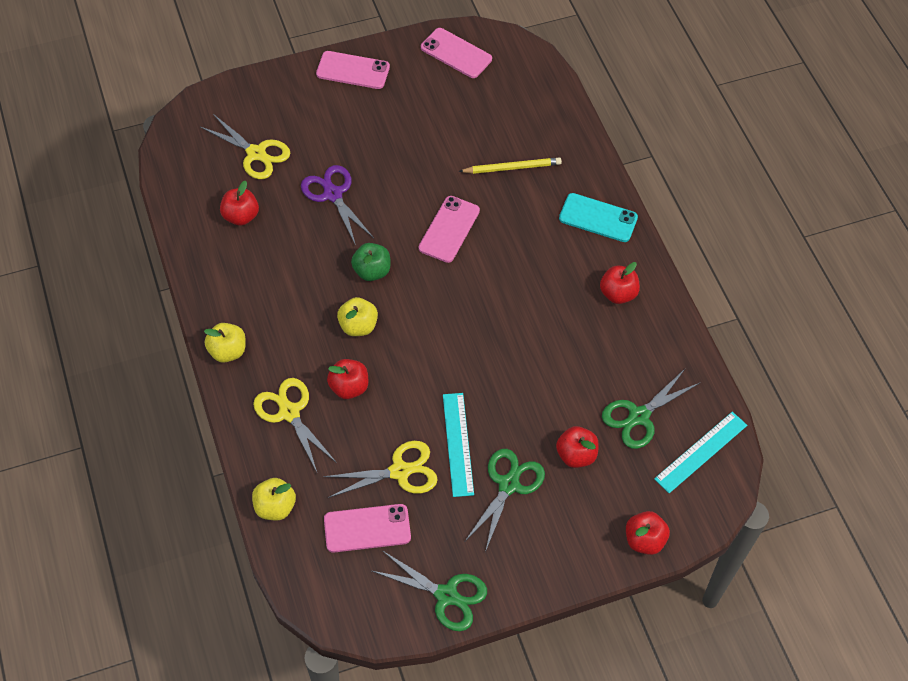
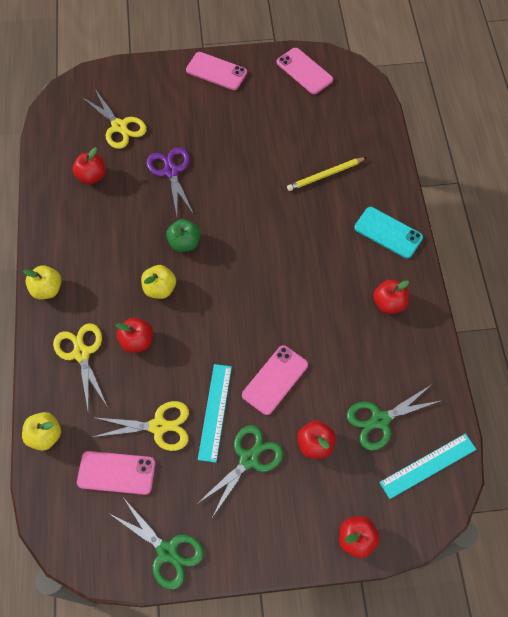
camera: 15 degrees right, 5 degrees up
pink phone [419,196,480,263] -> pink phone moved to [242,345,308,415]
yellow pencil [459,157,562,174] -> yellow pencil turned 150 degrees clockwise [287,157,367,191]

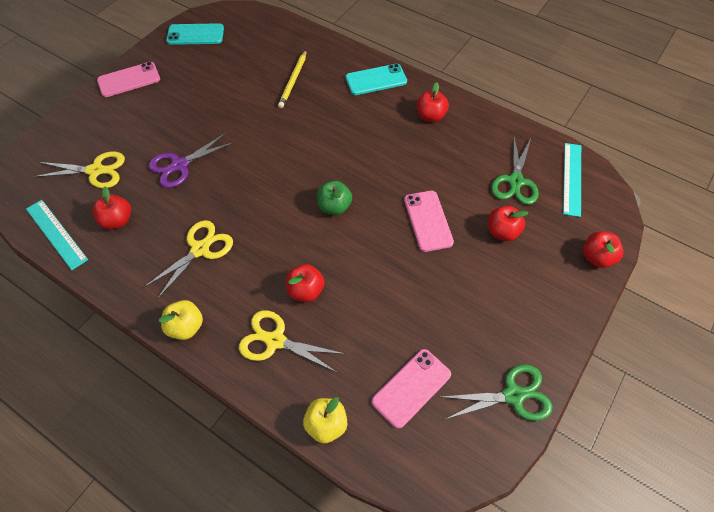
camera: 50 degrees left, 5 degrees down
yellow scissors [92,401,189,451] -> yellow scissors moved to [143,220,233,299]
yellow apple [141,265,176,299] -> none
purple scissors [146,147,194,216] -> purple scissors turned 60 degrees counterclockwise [149,132,235,188]
green apple [166,219,200,252] -> green apple moved to [317,181,352,215]
green scissors [196,425,283,518] -> none
turquoise ruler [198,364,232,463] -> turquoise ruler moved to [26,200,88,270]
pink phone [277,48,333,94] -> turquoise phone [166,23,224,45]

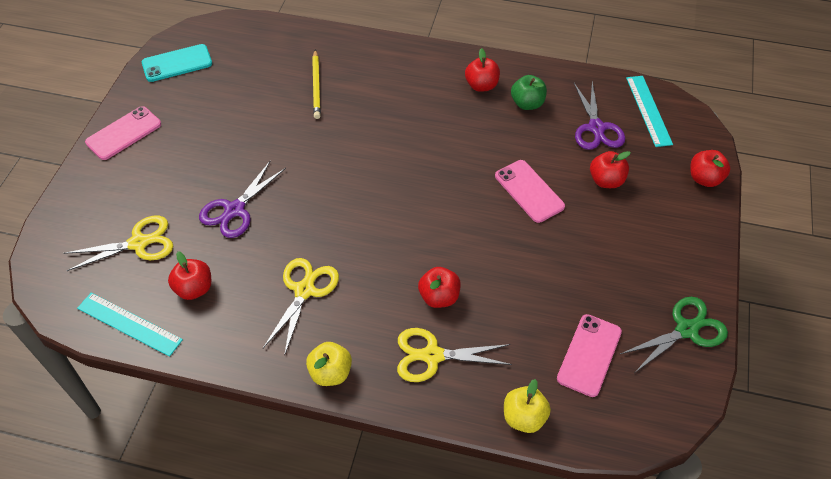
camera: 20 degrees left, 5 degrees down
green apple [317,181,352,215] -> green apple moved to [511,75,547,110]
turquoise phone [346,64,407,95] -> none
green scissors [491,137,539,205] -> purple scissors [574,82,625,150]

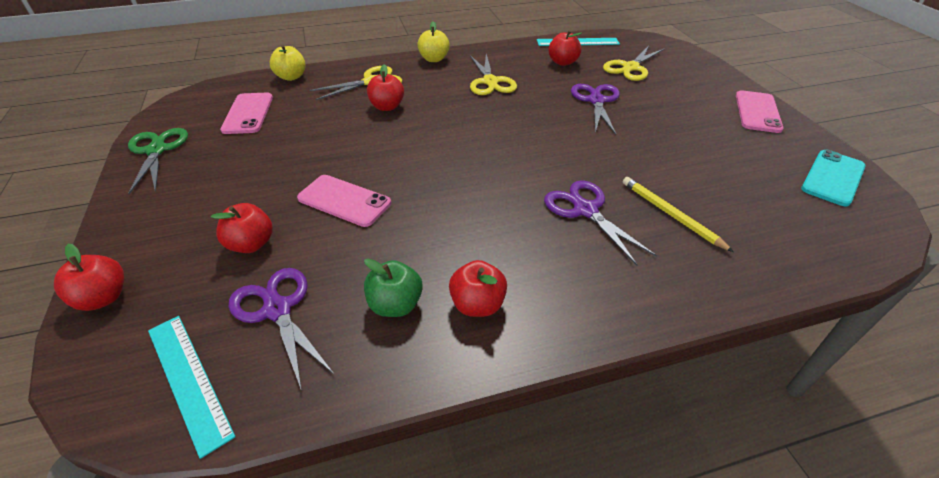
camera: 150 degrees right, 10 degrees down
green scissors [620,297,728,372] -> green scissors turned 135 degrees clockwise [128,128,188,195]
none -> purple scissors [544,180,657,265]

